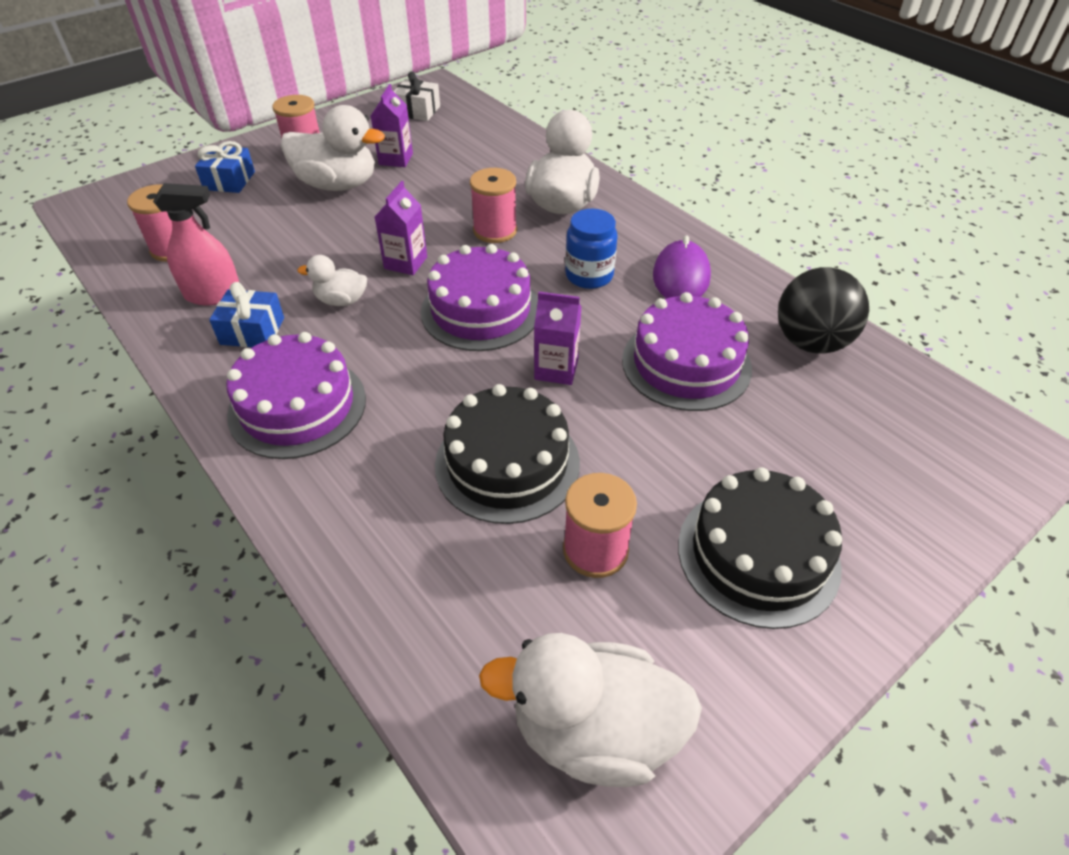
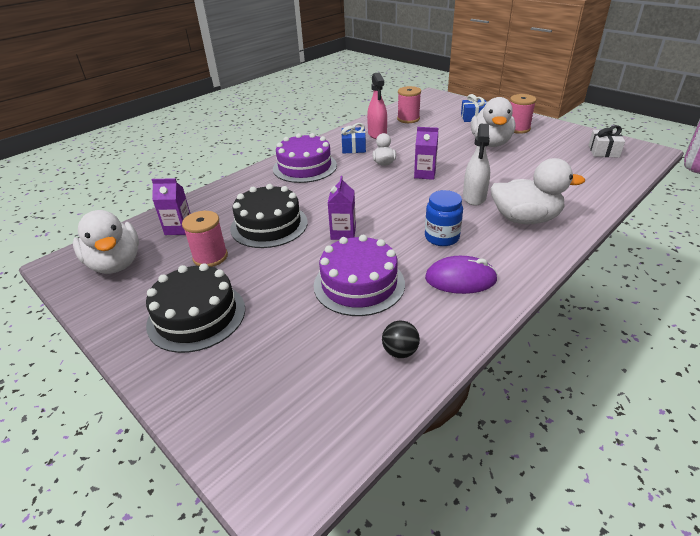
camera: 85 degrees right, 10 degrees down
purple carton [371,84,413,167] -> purple carton moved to [152,178,190,235]
purple cake [421,244,538,351] -> none
pink spool [470,168,517,243] -> white spray bottle [463,124,490,206]
white duck [479,633,702,787] -> white duck turned 150 degrees clockwise [73,210,139,274]
black ball [778,267,869,354] -> black ball [382,321,420,358], size x0.52

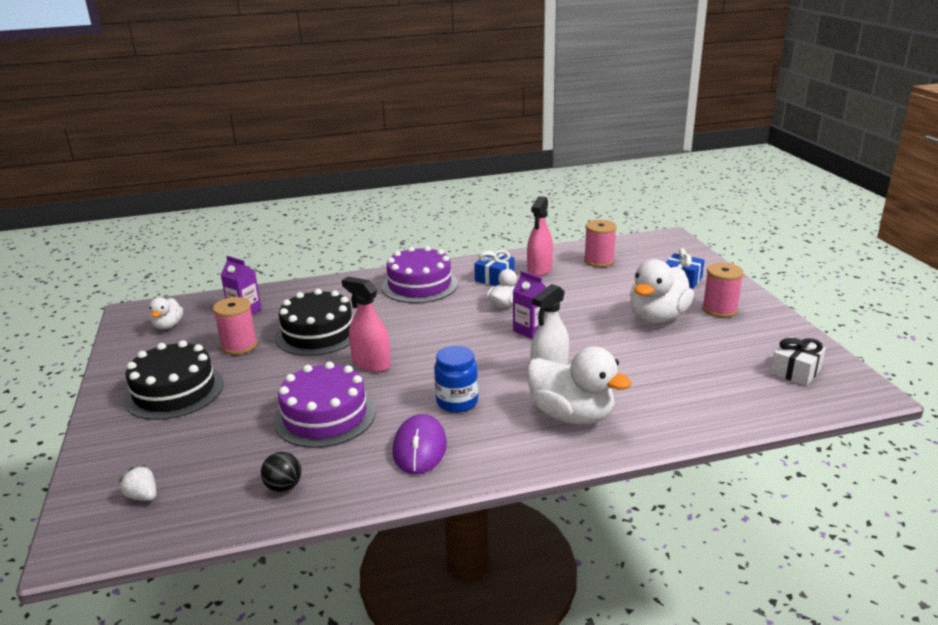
camera: 30 degrees right, 10 degrees down
white duck [73,210,139,274] -> white duck [149,297,183,329], size x0.53
purple carton [328,176,356,240] -> pink spray bottle [342,277,391,372]
purple mouse [425,256,498,294] -> purple mouse turned 60 degrees clockwise [392,414,447,474]
none -> white strawberry [119,465,156,501]

